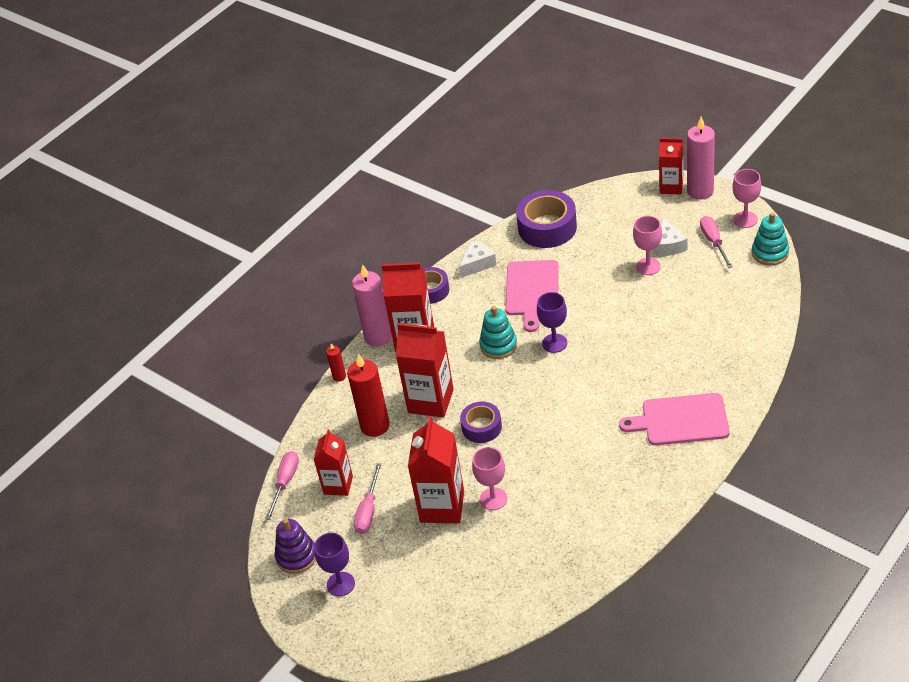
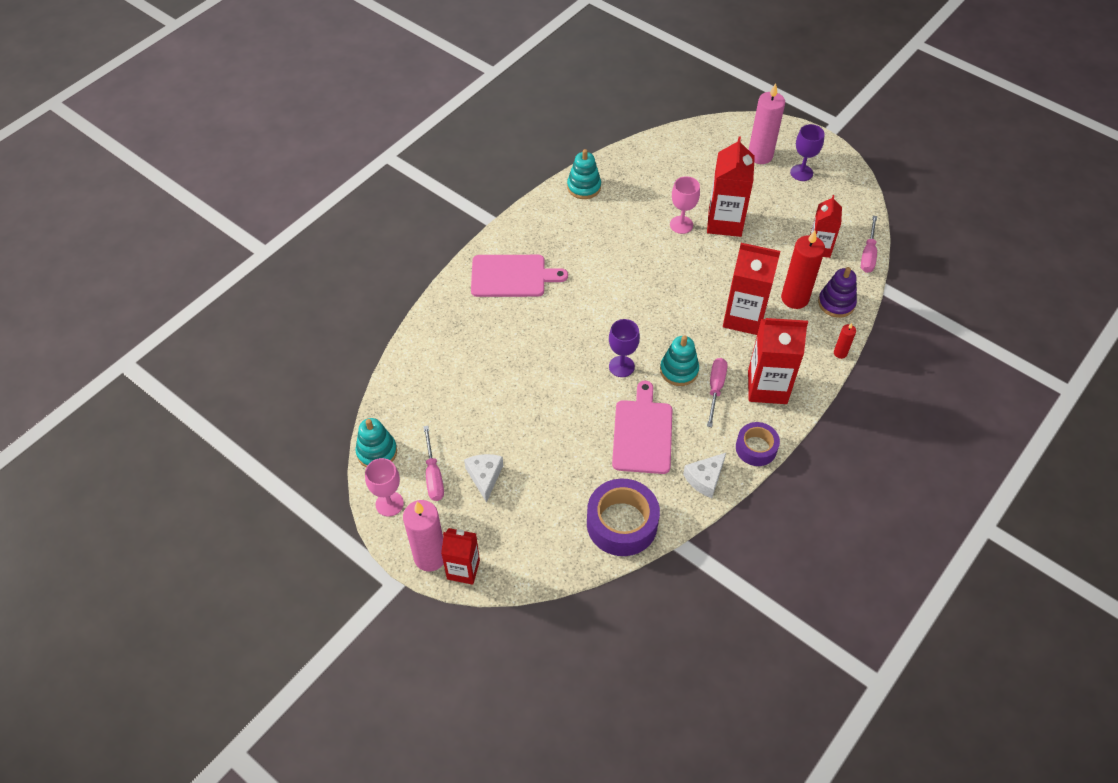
camera: 175 degrees right, 10 degrees up
purple stacking toy [275,519,316,574] -> purple stacking toy moved to [818,267,857,318]
pink candle [352,264,392,347] -> pink candle moved to [749,83,785,164]
pink screwdriver [354,463,382,534] -> pink screwdriver moved to [707,358,727,427]
purple tape [460,402,502,443] -> none
pink goblet [633,216,662,275] -> none
none -> turquoise stacking toy [567,149,601,199]

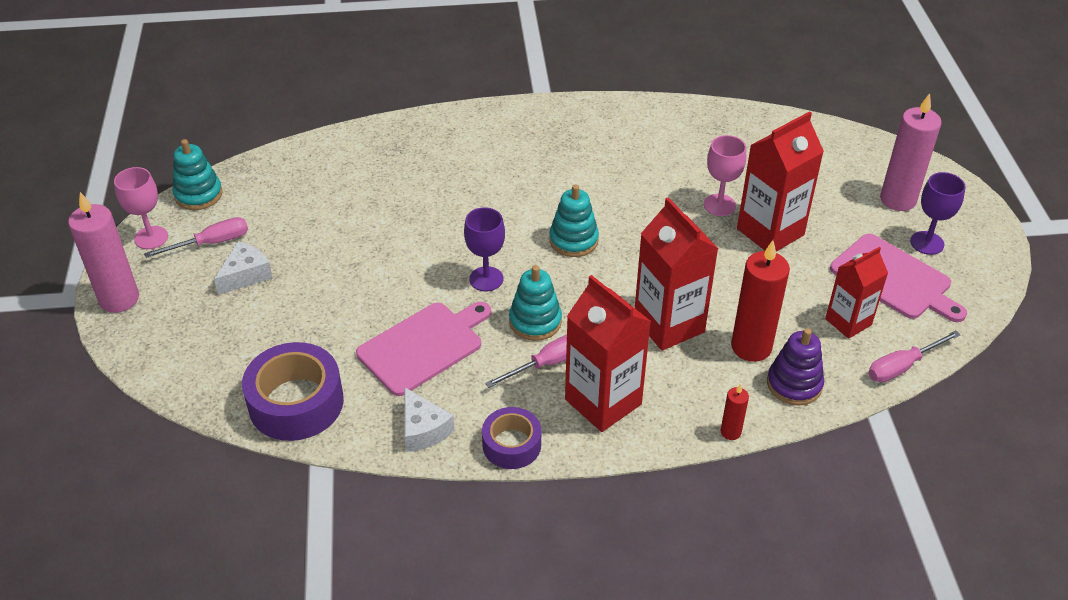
camera: 45 degrees right, 10 degrees down
pink screwdriver [423,426,444,501] -> pink screwdriver turned 150 degrees counterclockwise [144,217,248,258]
red carton [441,528,480,585] -> none
pink cutting board [471,255,568,297] -> pink cutting board moved to [830,234,967,322]
turquoise stacking toy [567,149,601,199] -> turquoise stacking toy moved to [549,184,599,257]
white cheese [683,453,726,498] -> white cheese turned 120 degrees counterclockwise [404,387,455,452]

